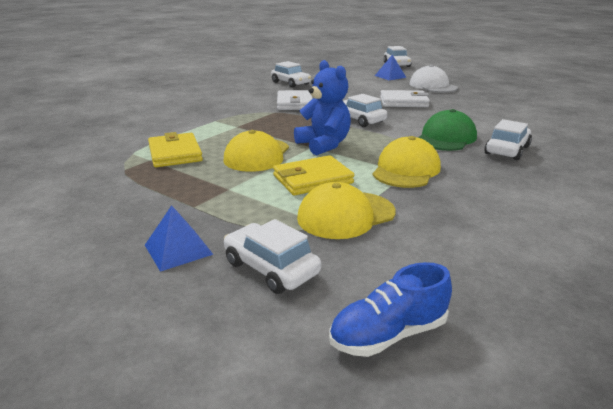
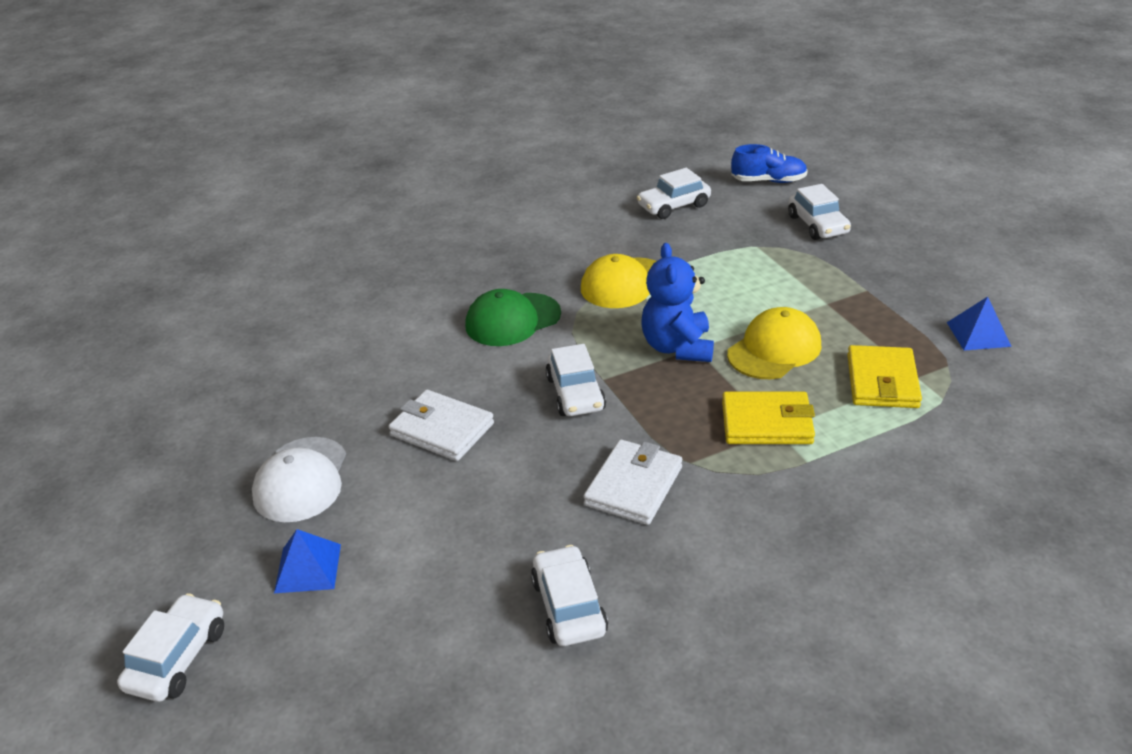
camera: 150 degrees left, 10 degrees up
blue pyramid [145,205,214,272] -> blue pyramid moved to [947,297,1012,351]
yellow wallet [273,155,354,196] -> yellow wallet moved to [722,392,815,444]
yellow cap [297,182,395,239] -> none
white car [484,119,532,160] -> white car moved to [637,168,711,219]

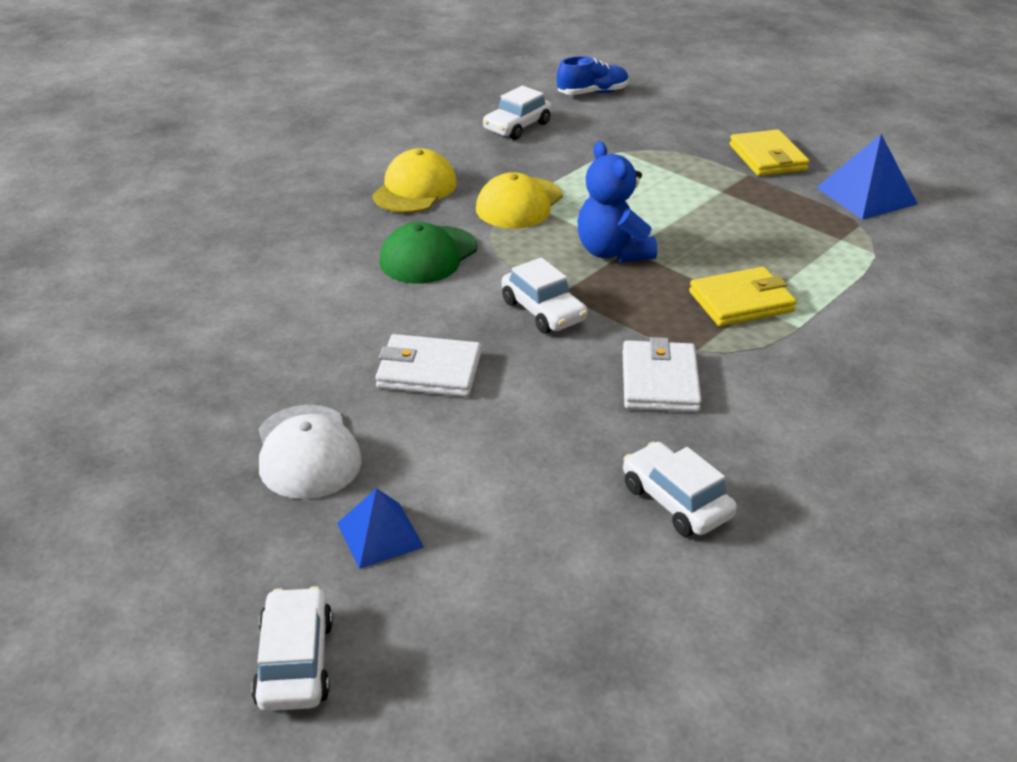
camera: 25 degrees left, 0 degrees up
yellow cap [727,307,821,379] -> yellow cap moved to [372,148,457,213]
white car [788,184,851,240] -> none
yellow wallet [847,345,922,408] -> yellow wallet moved to [730,130,810,176]
blue pyramid [947,297,1012,351] -> blue pyramid [816,134,918,220], size x1.55

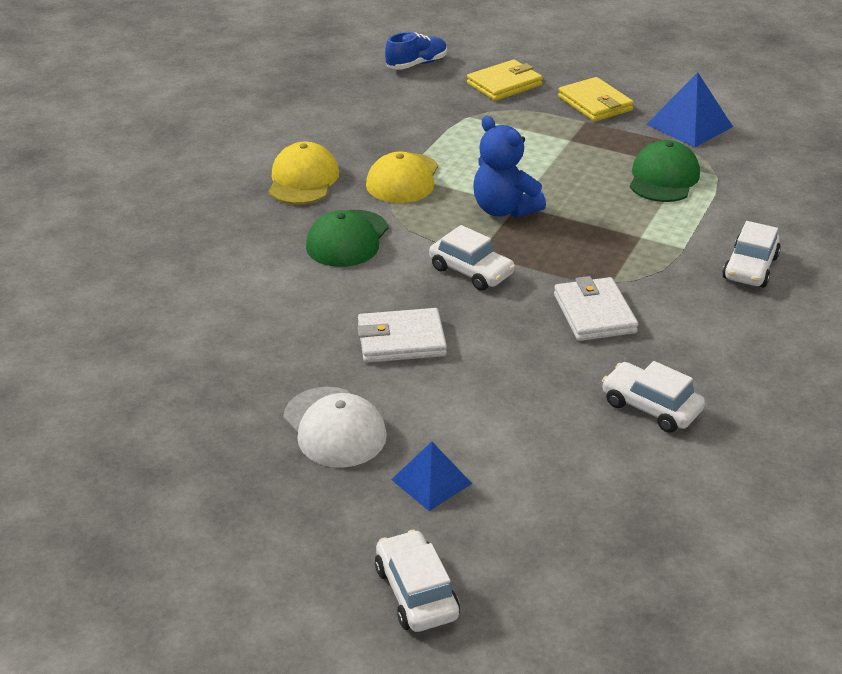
camera: 15 degrees left, 0 degrees up
white car [483,85,552,140] -> white car moved to [722,221,781,287]
yellow wallet [689,267,797,327] -> yellow wallet moved to [467,59,543,101]
none -> green cap [630,140,700,202]

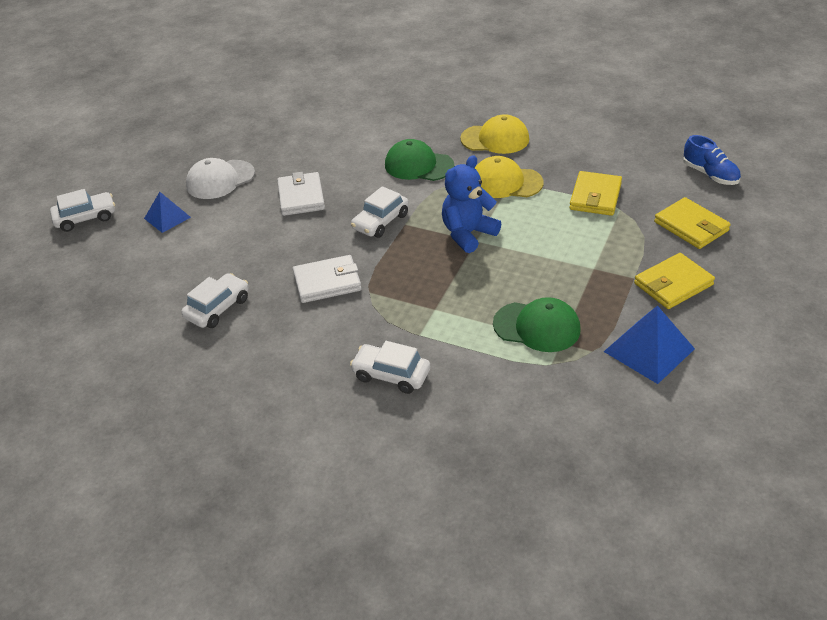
camera: 90 degrees right, 5 degrees up
none -> yellow wallet [569,171,622,216]

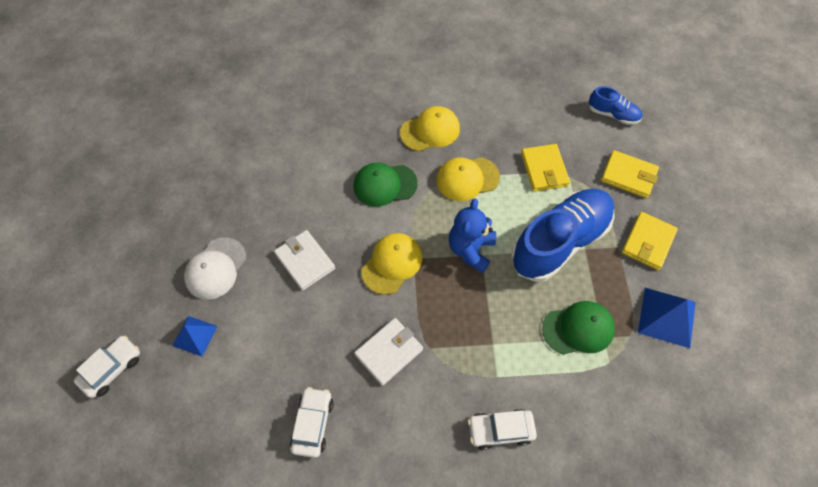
camera: 30 degrees left, 20 degrees up
white car [351,186,409,238] -> yellow cap [361,233,422,295]
none -> blue shoe [511,189,615,282]

